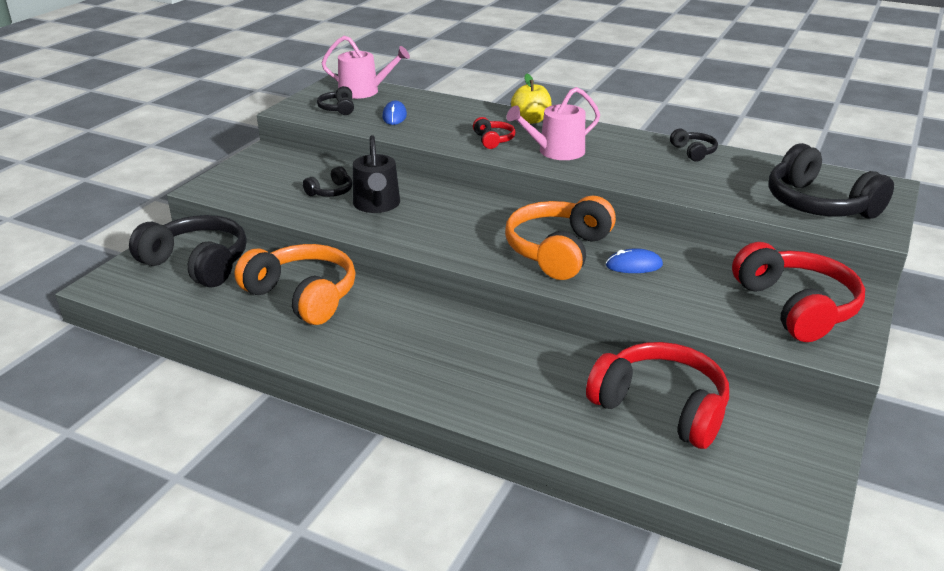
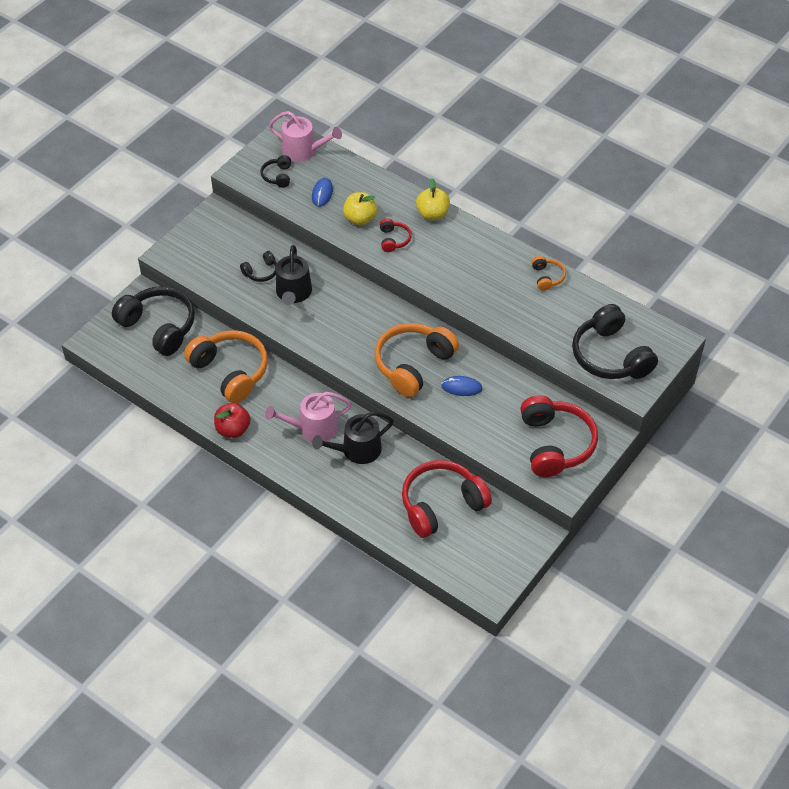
camera: 10 degrees right, 20 degrees up
pink watering can [506,87,600,160] -> pink watering can moved to [265,392,352,441]
red headphones [586,342,729,449] -> red headphones turned 75 degrees counterclockwise [402,460,492,538]
black headphones [670,129,718,161] -> orange headphones [532,256,566,291]
none -> red apple [214,403,251,438]
none -> black watering can [312,412,394,464]
none -> yellow apple [343,192,377,225]

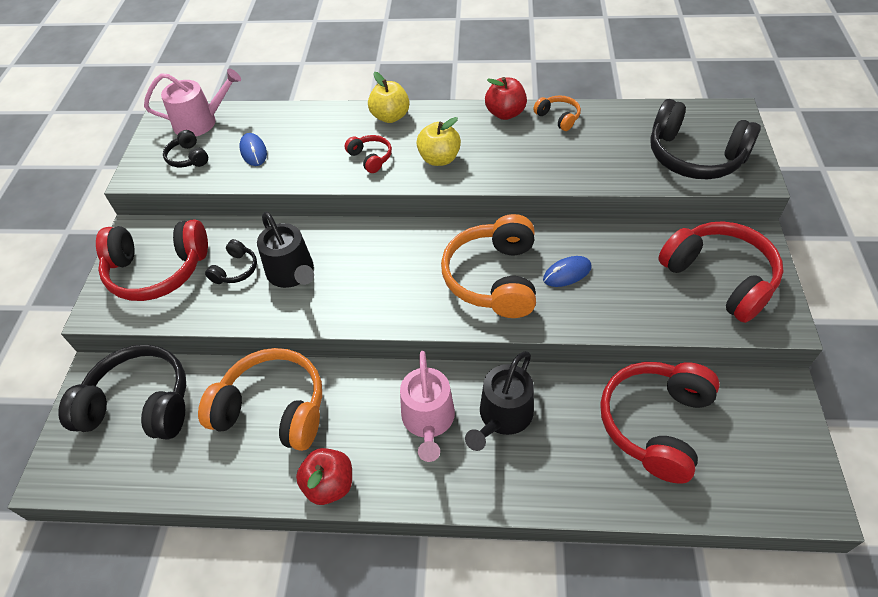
camera: 30 degrees left, 0 degrees up
pink watering can [265,392,352,441] -> pink watering can turned 45 degrees counterclockwise [400,351,455,462]
yellow apple [343,192,377,225] -> yellow apple moved to [416,117,461,166]
none -> red headphones [96,219,208,301]
none -> red apple [485,77,527,120]

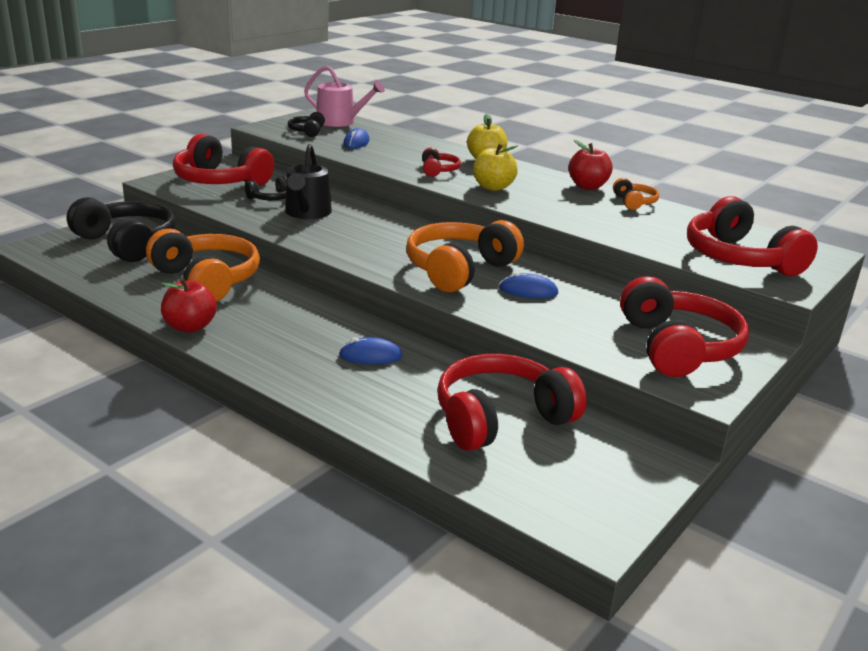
camera: 30 degrees right, 25 degrees down
pink watering can [400,351,455,462] -> none
black watering can [465,351,534,451] -> blue mouse [339,337,403,364]
black headphones [650,99,761,179] -> red headphones [687,196,818,276]

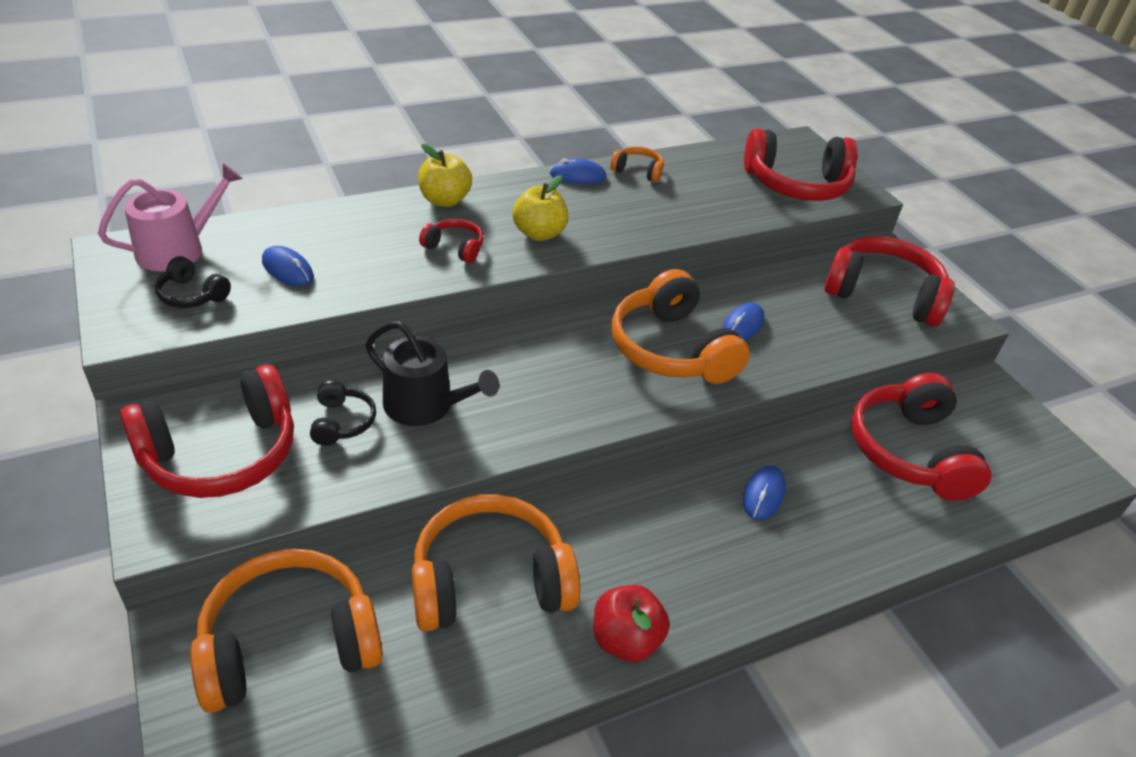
camera: 65 degrees left, 15 degrees up
black headphones [67,197,176,262] -> orange headphones [190,549,383,713]
red apple [568,140,613,190] -> blue mouse [550,159,607,184]

